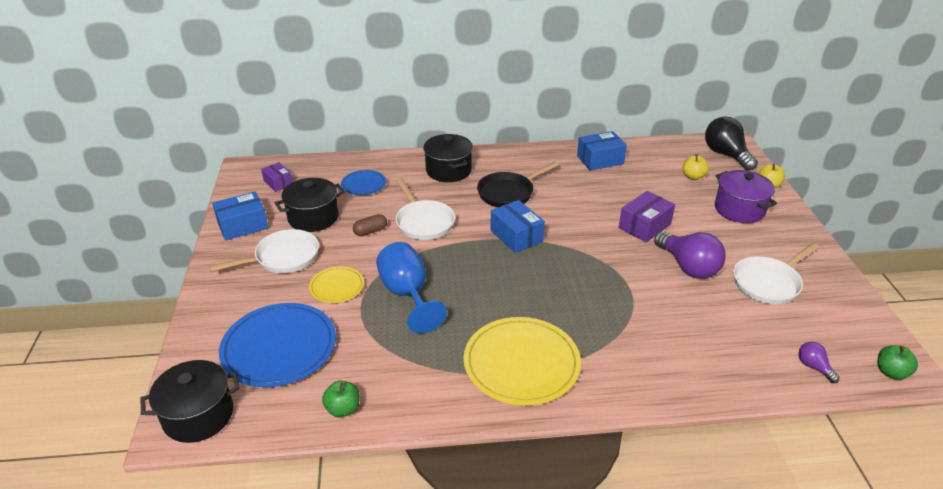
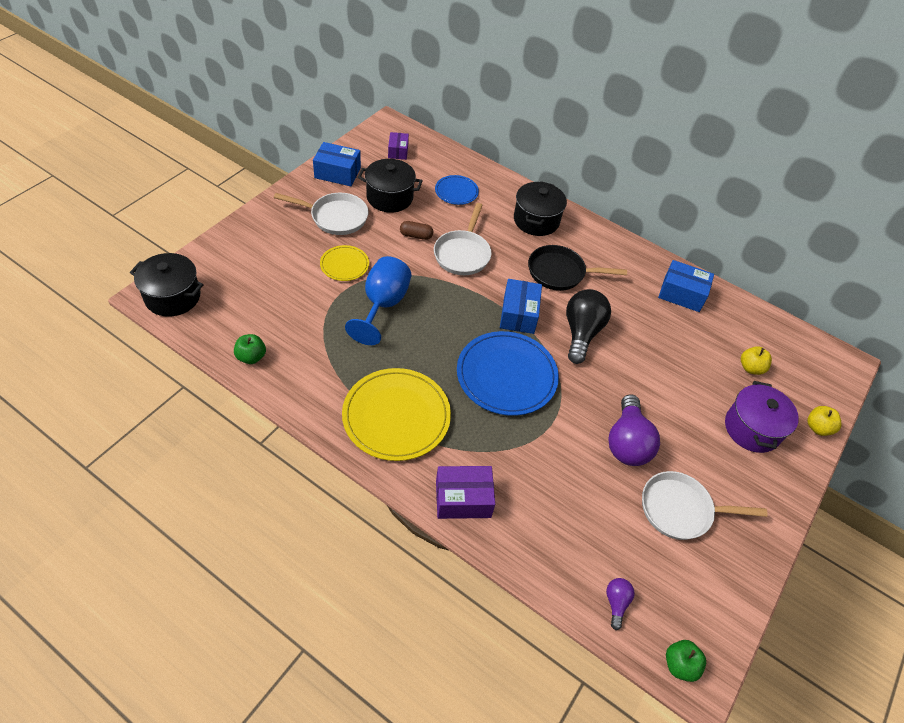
camera: 35 degrees right, 15 degrees up
blue plate [219,303,336,387] -> blue plate moved to [457,331,559,416]
purple box [619,191,675,242] -> purple box moved to [436,466,495,519]
black light bulb [705,116,758,171] -> black light bulb moved to [566,289,611,364]

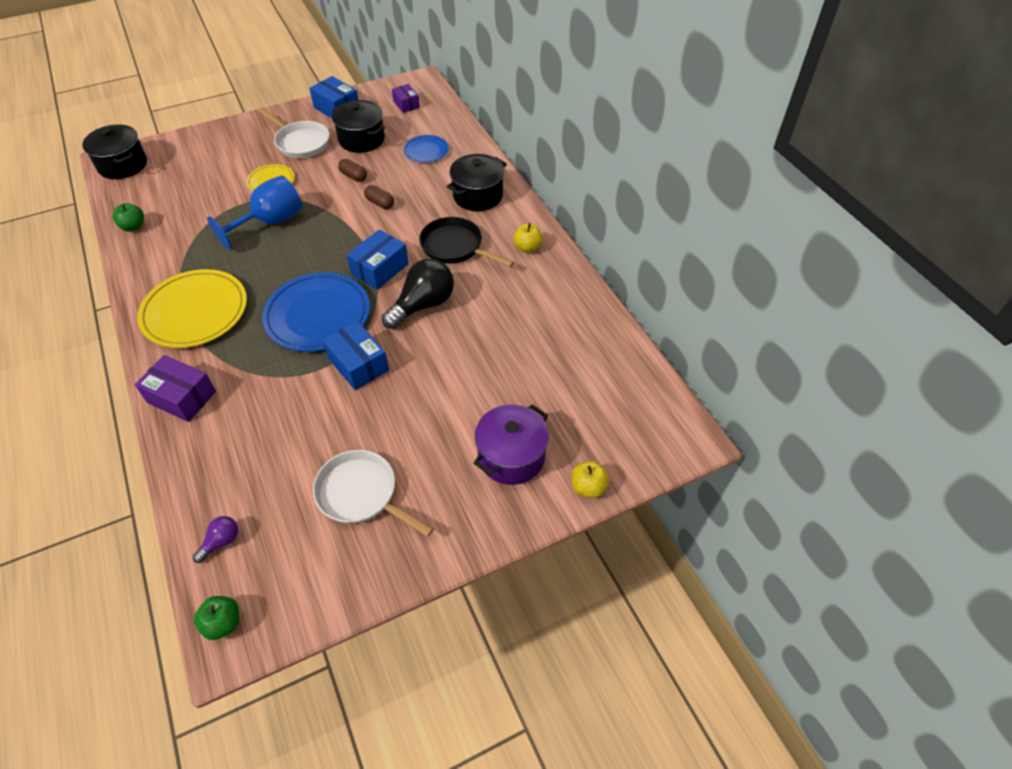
camera: 35 degrees right, 0 degrees up
purple box [388,132,409,160] -> purple box turned 60 degrees counterclockwise [392,84,420,113]
white pan [434,203,491,275] -> brown capsule [364,185,394,209]
purple light bulb [608,394,660,466] -> none
blue box [658,260,714,312] -> blue box moved to [323,321,389,390]
yellow apple [741,346,772,375] -> yellow apple moved to [513,223,543,252]

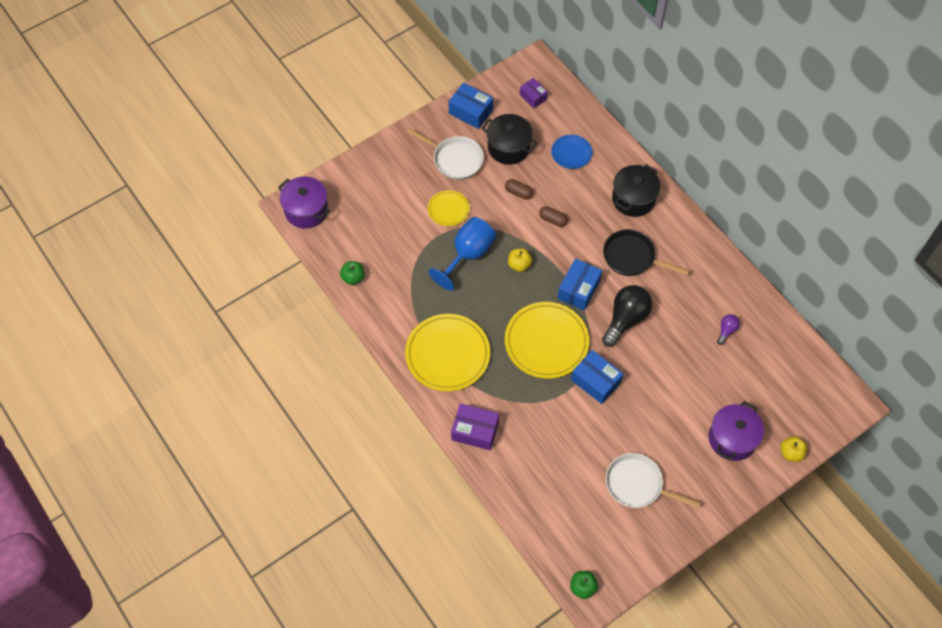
camera: 10 degrees left, 10 degrees up
black pot [82,124,147,179] -> purple pot [278,177,330,228]
purple light bulb [192,516,238,563] -> purple light bulb moved to [717,314,740,345]
blue plate [262,273,370,352] -> yellow plate [505,302,590,379]
yellow apple [513,223,543,252] -> yellow apple moved to [508,248,532,272]

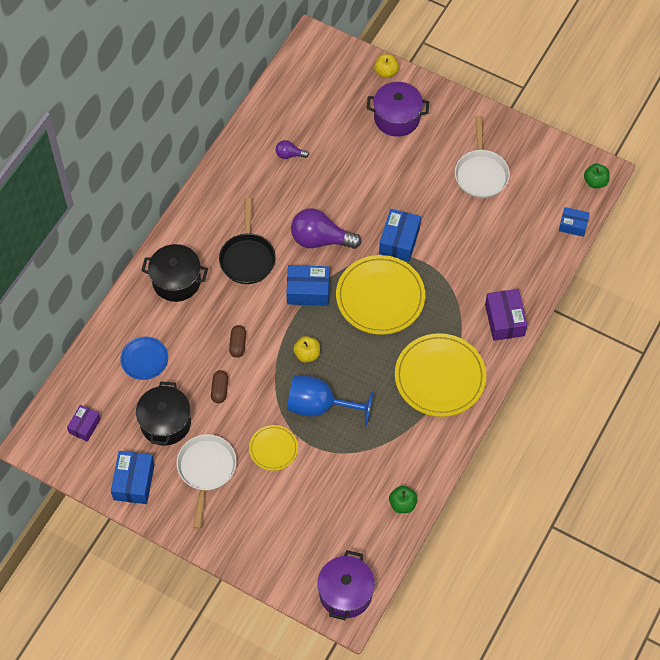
camera: 115 degrees left, 0 degrees up
black light bulb [602,285,652,347] -> purple light bulb [291,208,361,249]
none -> blue box [559,207,590,237]

